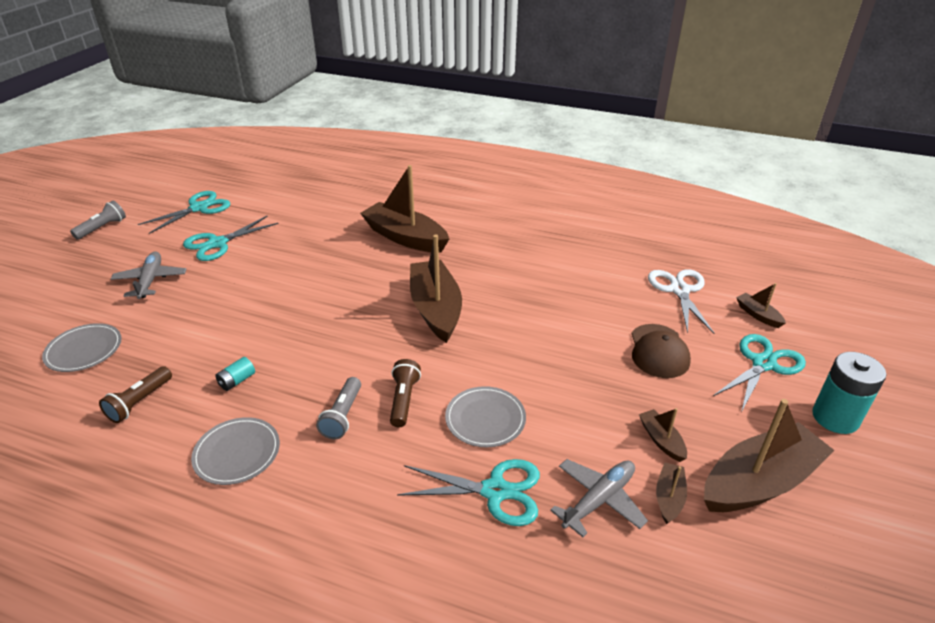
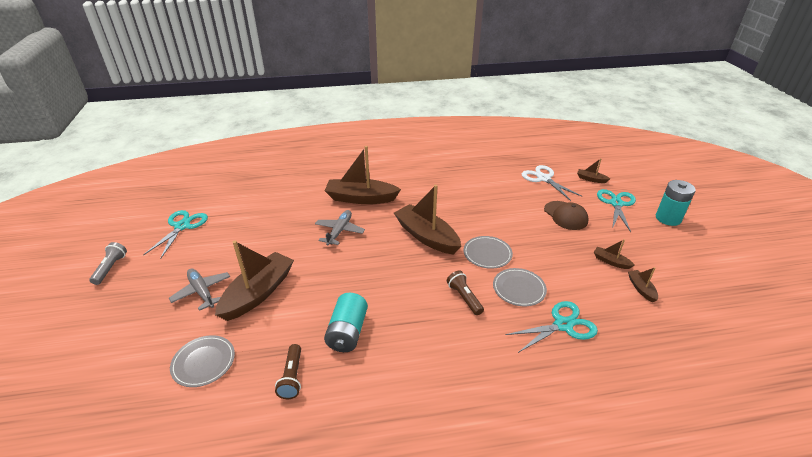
camera: 30 degrees left, 0 degrees up
turquoise scissors [183,216,279,261] -> none
grey plate [191,417,280,485] -> grey plate moved to [464,236,513,269]
turquoise battery [215,357,255,391] -> turquoise battery [324,293,368,352], size x2.04
grey flashlight [316,377,361,439] -> none
grey plane [550,459,648,537] -> grey plane moved to [315,210,365,245]
brown boat [704,399,835,512] -> brown boat moved to [215,240,294,321]

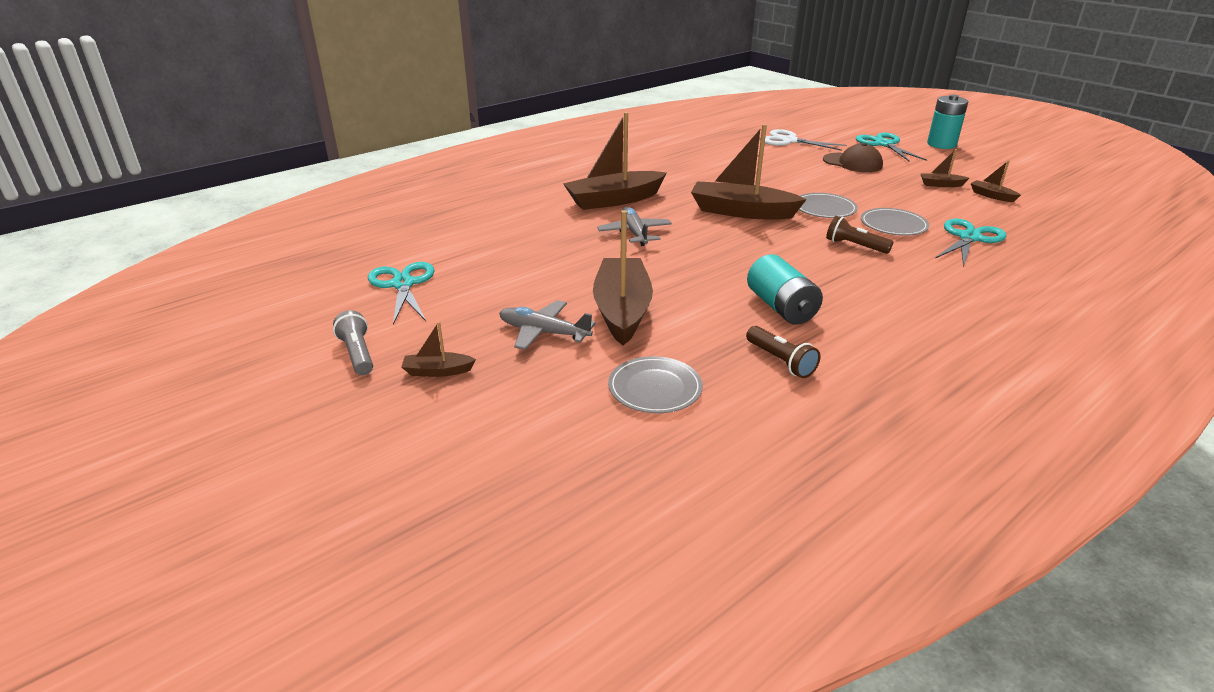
camera: 30 degrees left, 5 degrees down
brown boat [577,158,610,183] -> brown boat moved to [401,322,476,377]

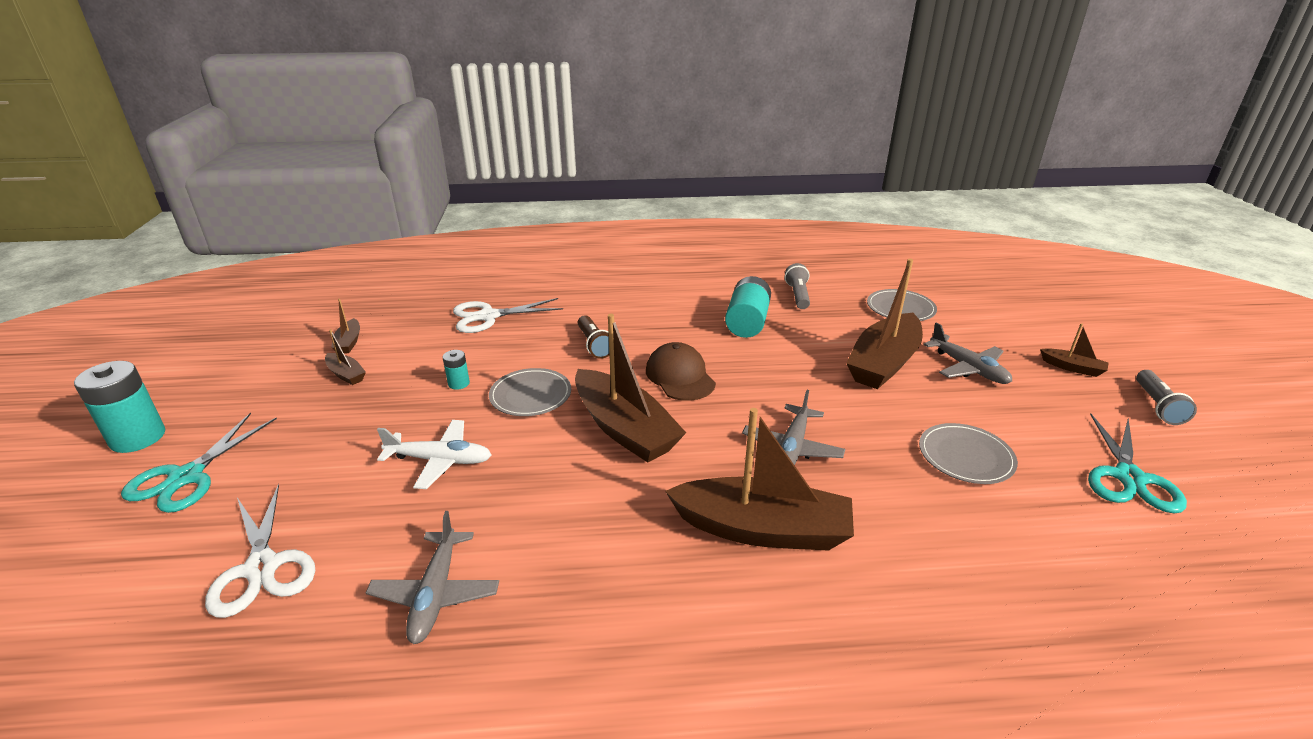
camera: 145 degrees left, 0 degrees up
brown flashlight [746,326,820,378] -> grey flashlight [785,263,810,309]
brown cap [823,143,883,172] -> brown cap moved to [646,342,716,401]
grey plate [861,208,929,236] -> grey plate moved to [919,423,1018,484]
turquoise scissors [935,218,1007,268] -> white scissors [453,298,563,333]
none -> grey plane [366,511,499,644]
none -> white plane [377,420,491,489]
none -> turquoise battery [443,350,470,390]

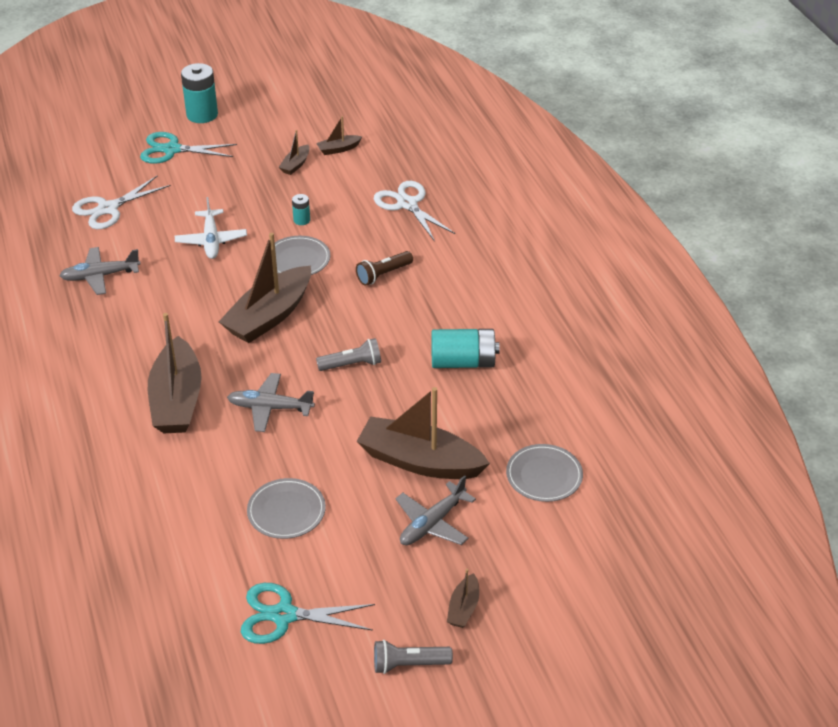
camera: 75 degrees right, 10 degrees up
brown cap [646,342,716,401] -> none
grey flashlight [785,263,810,309] -> grey flashlight moved to [316,338,381,371]

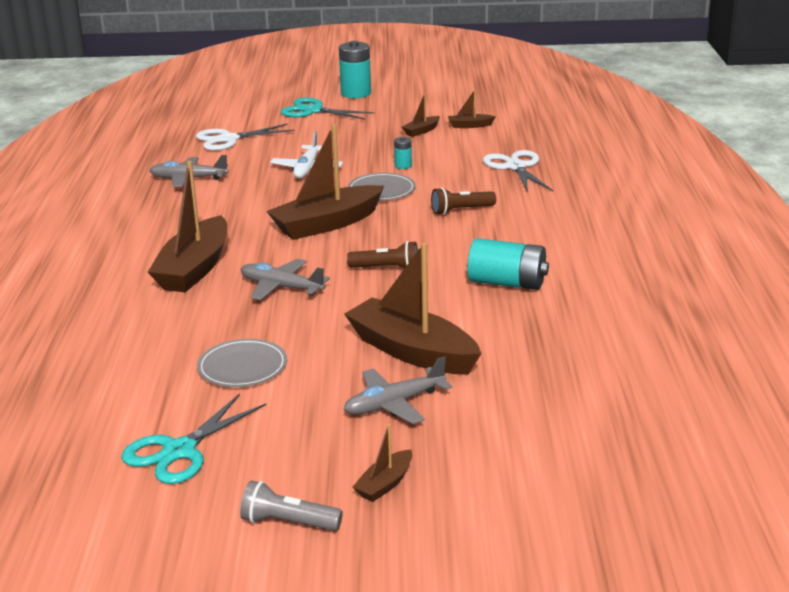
camera: 20 degrees right, 15 degrees down
turquoise scissors [241,583,375,644] -> turquoise scissors turned 75 degrees counterclockwise [121,393,266,484]
grey flashlight [316,338,381,371] -> brown flashlight [347,241,418,269]
grey plate [506,444,583,502] -> none

